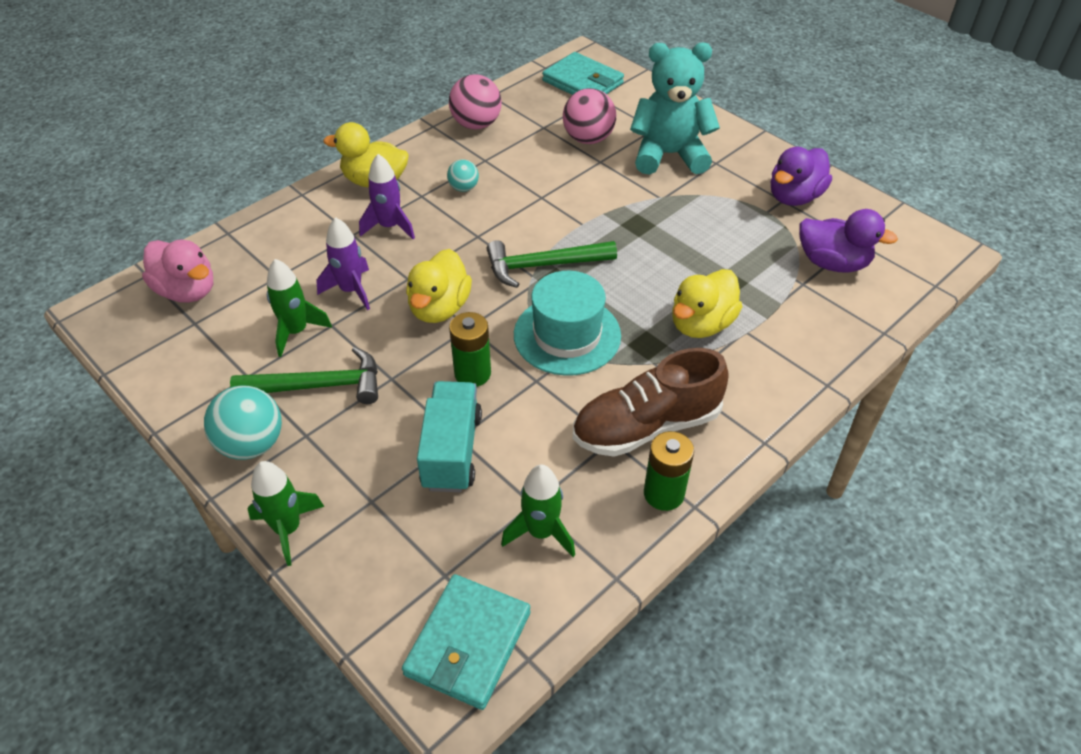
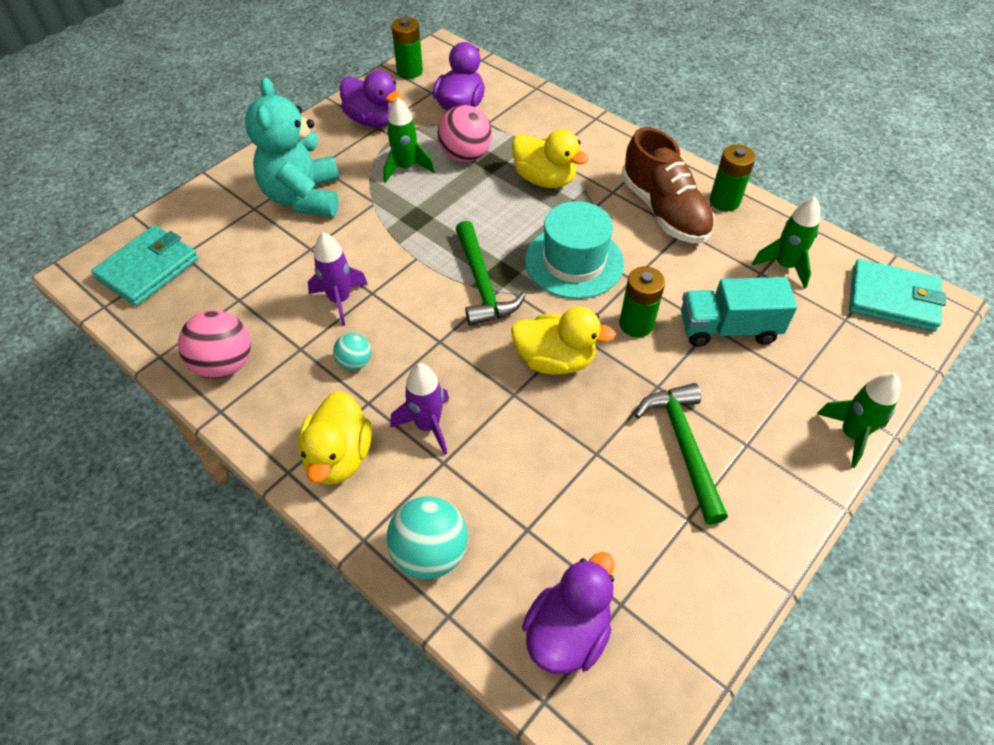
camera: 95 degrees left, 5 degrees up
pink duck [142,239,213,303] -> purple duck [522,552,615,674]
turquoise ball [204,385,282,460] -> turquoise ball moved to [386,496,468,579]
green rocket [267,259,332,357] -> green rocket moved to [383,97,435,183]
purple rocket [317,217,370,310] -> purple rocket moved to [308,232,368,326]
pink ball [563,88,616,144] -> pink ball moved to [437,105,492,162]
none -> green battery [392,17,423,79]

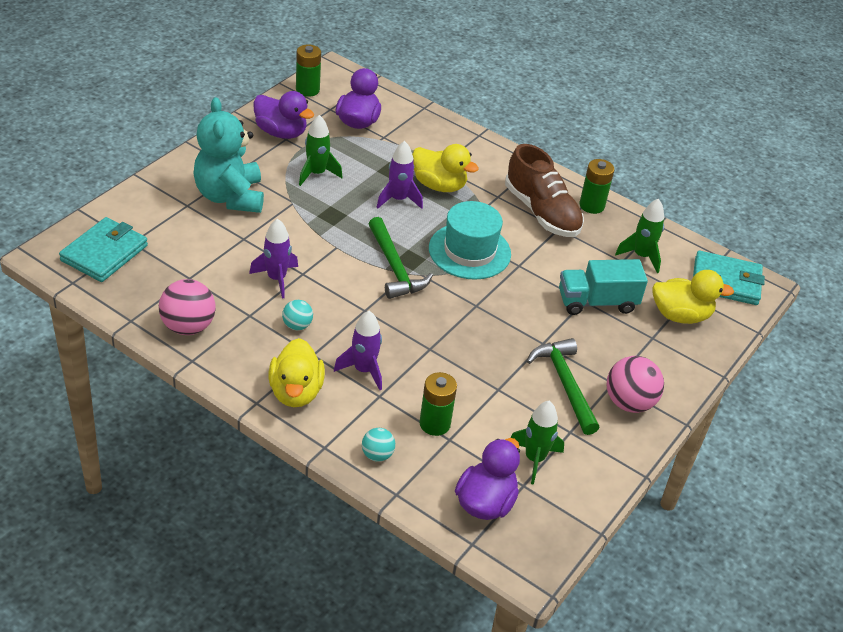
camera: 10 degrees left, 10 degrees down
turquoise ball [386,496,468,579] -> turquoise ball [362,428,395,462], size x0.56
pink ball [437,105,492,162] -> pink ball moved to [607,356,664,413]
yellow duck [511,307,616,374] -> yellow duck moved to [652,270,734,324]
green battery [619,267,665,337] -> green battery moved to [419,372,457,436]
green rocket [817,373,901,468] -> green rocket moved to [511,401,564,485]
none -> purple rocket [377,141,423,209]

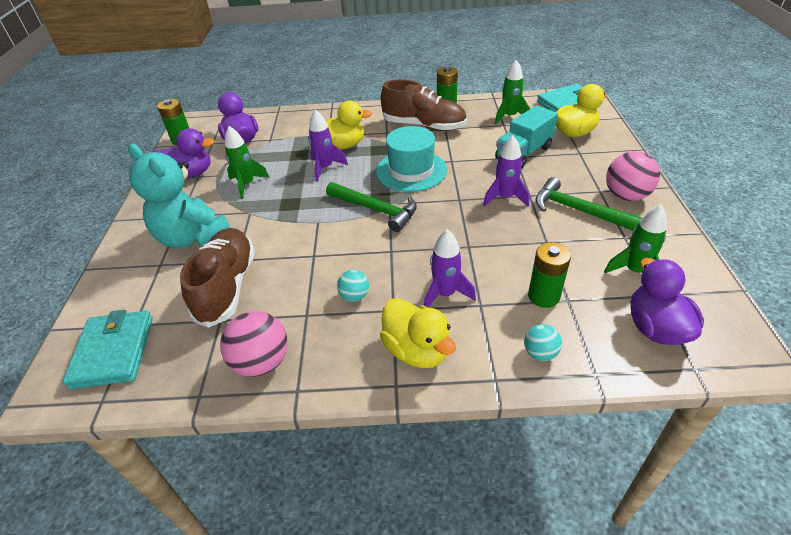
camera: 30 degrees left, 0 degrees up
purple rocket [249,219,298,299] -> purple rocket moved to [483,136,529,206]
none -> brown shoe [180,228,255,328]

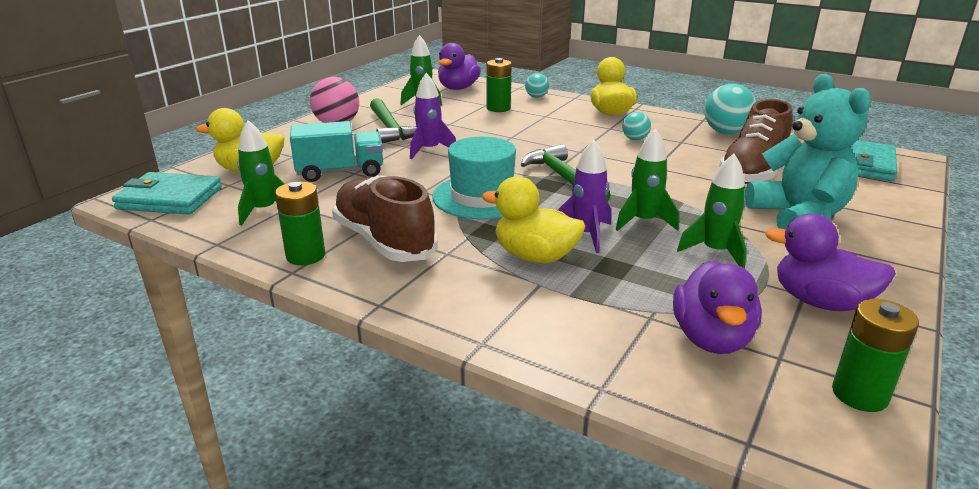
camera: 150 degrees left, 15 degrees down
pink ball [220,311,288,377] -> turquoise ball [704,84,756,134]
purple rocket [424,230,476,307] -> none
none -> green rocket [616,129,679,231]

